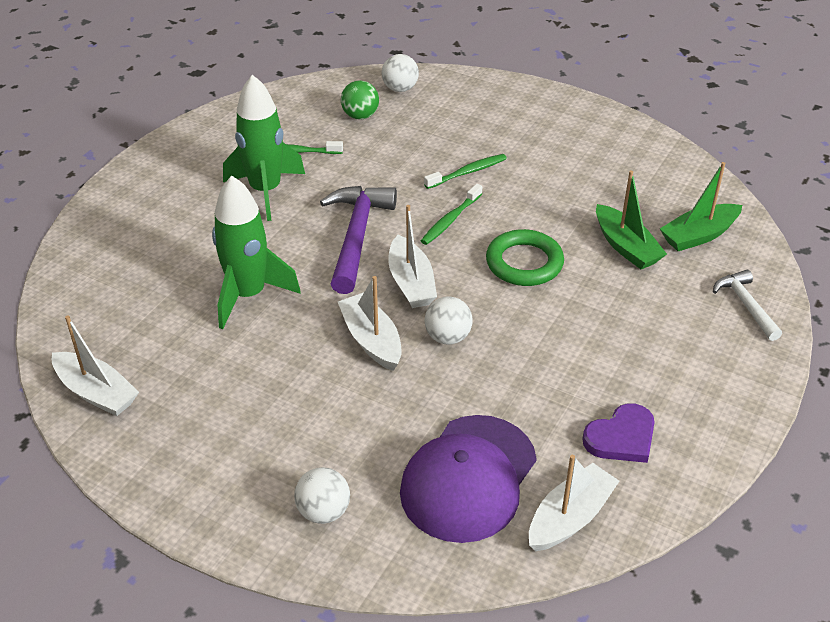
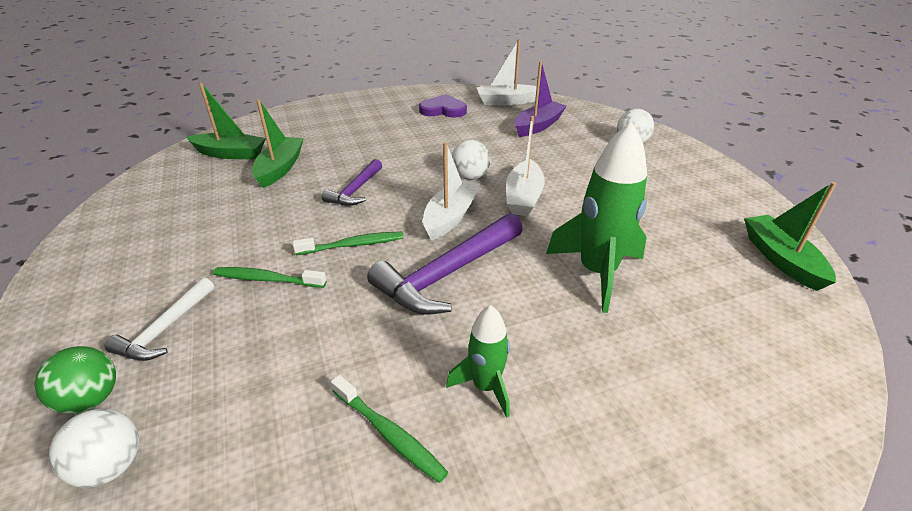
camera: 140 degrees left, 5 degrees down
white boat [52,315,139,416] -> green boat [744,182,836,291]
green rocket [223,75,305,221] -> green rocket [446,305,510,418], size x0.56
green ball [341,81,379,119] -> green ball moved to [34,346,116,414]
purple cap [400,415,537,543] -> purple boat [515,61,567,137]
green ring [486,229,564,286] -> purple hammer [322,159,382,206]
white hammer [713,270,782,341] -> white hammer moved to [105,277,214,361]

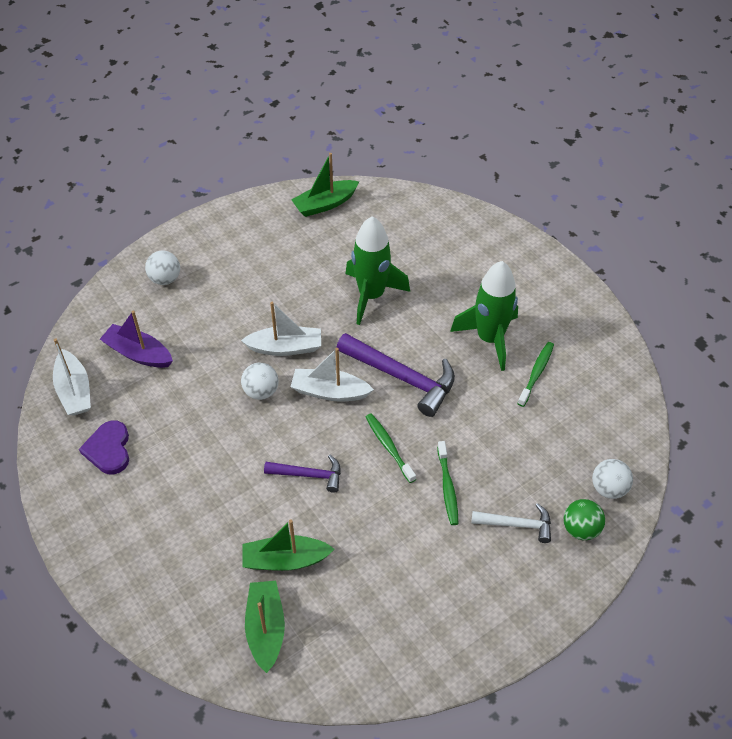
camera: 105 degrees left, 15 degrees up
green rocket [446,305,510,418] -> green rocket [450,261,518,371], size x1.78

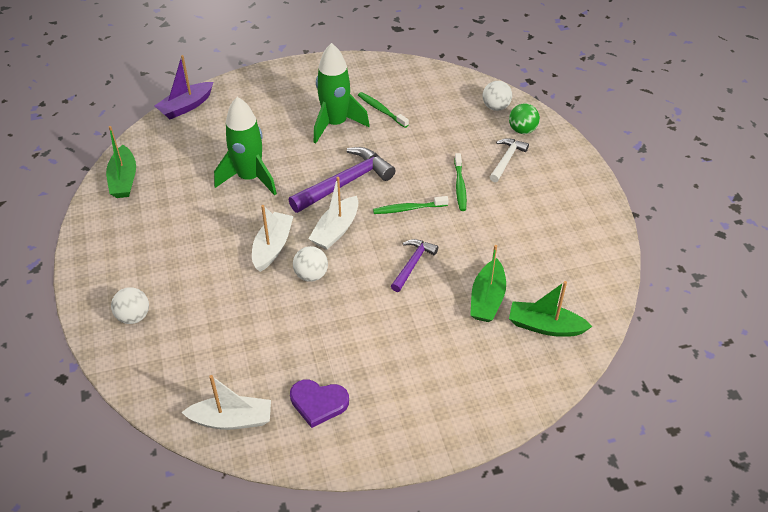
camera: 70 degrees left, 5 degrees down
purple boat [100,311,173,368] -> purple boat moved to [155,55,213,119]
green toothbrush [437,441,458,525] -> green toothbrush turned 75 degrees clockwise [454,153,467,211]

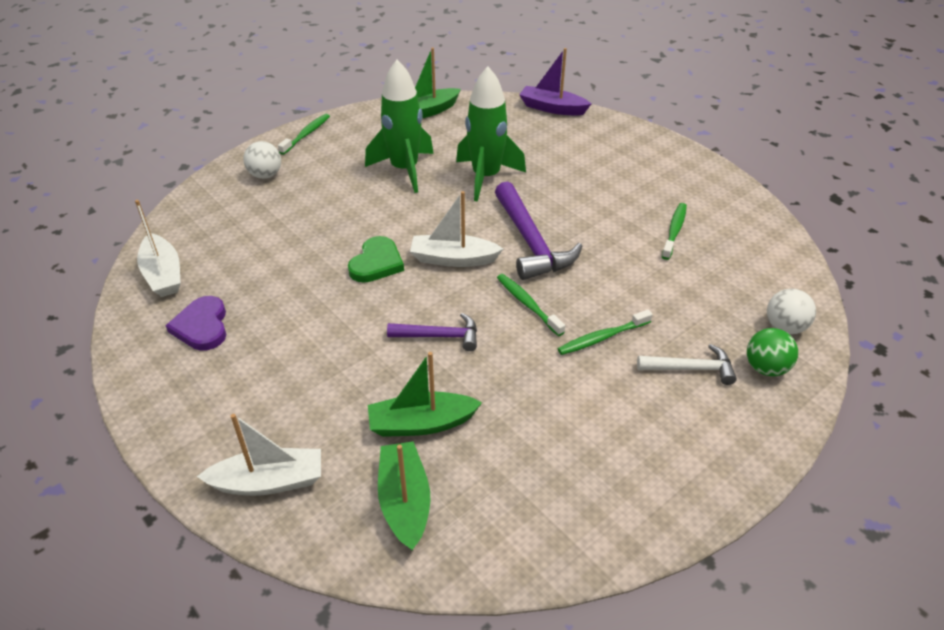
camera: 65 degrees right, 5 degrees down
white boat [252,205,293,272] -> white boat moved to [197,414,321,496]
purple hammer [289,147,396,213] -> purple hammer turned 45 degrees clockwise [495,181,583,280]
white ball [293,246,328,282] -> green heart [348,236,404,283]
green rocket [314,43,370,143] -> green rocket moved to [365,60,434,193]
none -> green toothbrush [278,114,330,155]

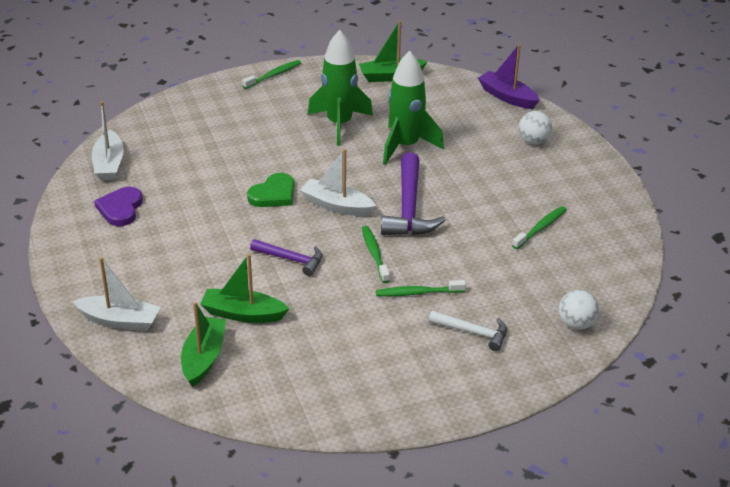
camera: 20 degrees right, 5 degrees down
white ball [244,141,281,179] -> white ball moved to [518,111,552,144]
green ball [747,328,798,376] -> none

